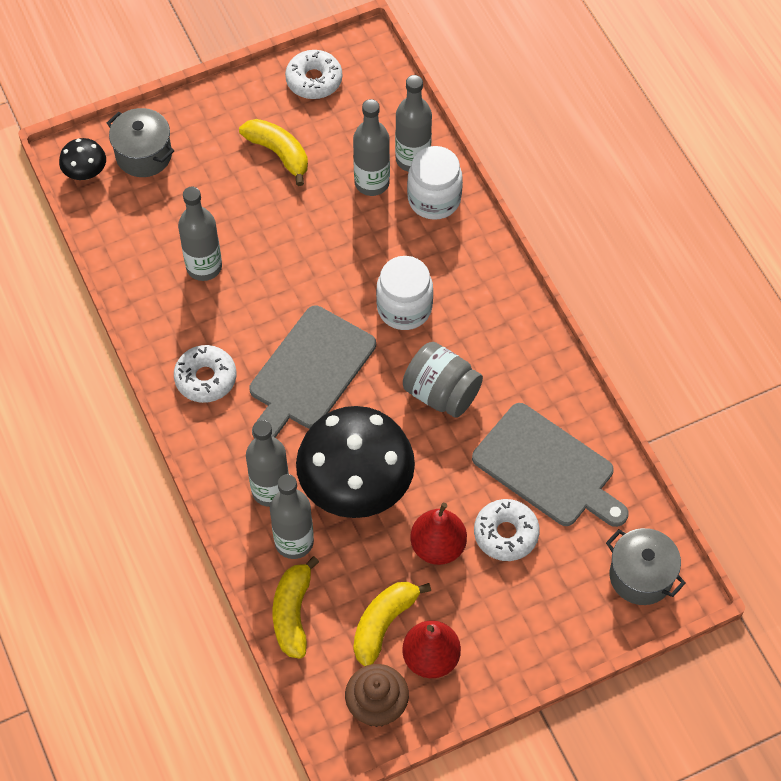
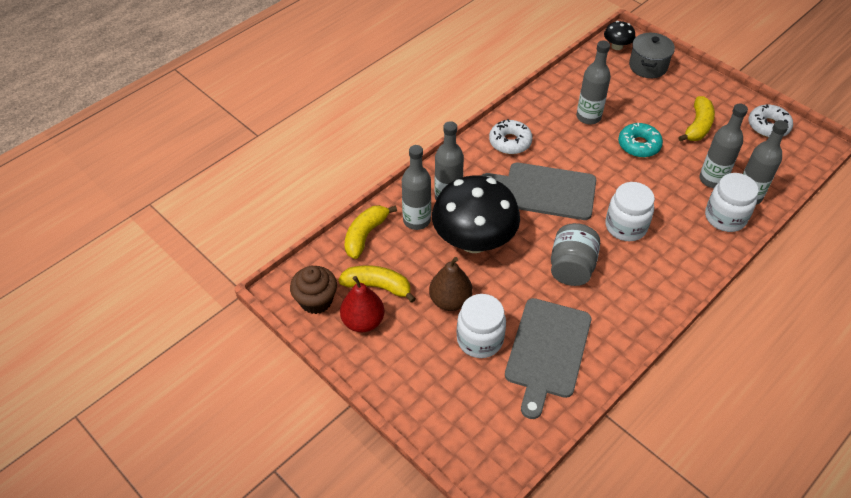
camera: 70 degrees right, 10 degrees down
yellow banana [273,556,319,659] -> yellow banana turned 45 degrees counterclockwise [344,205,397,259]
red pear [410,503,467,565] -> brown pear [429,257,473,311]
white donut [474,499,540,561] -> white jar [457,294,506,358]
grey pot [606,528,686,605] -> none
none -> turquoise donut [618,123,663,157]

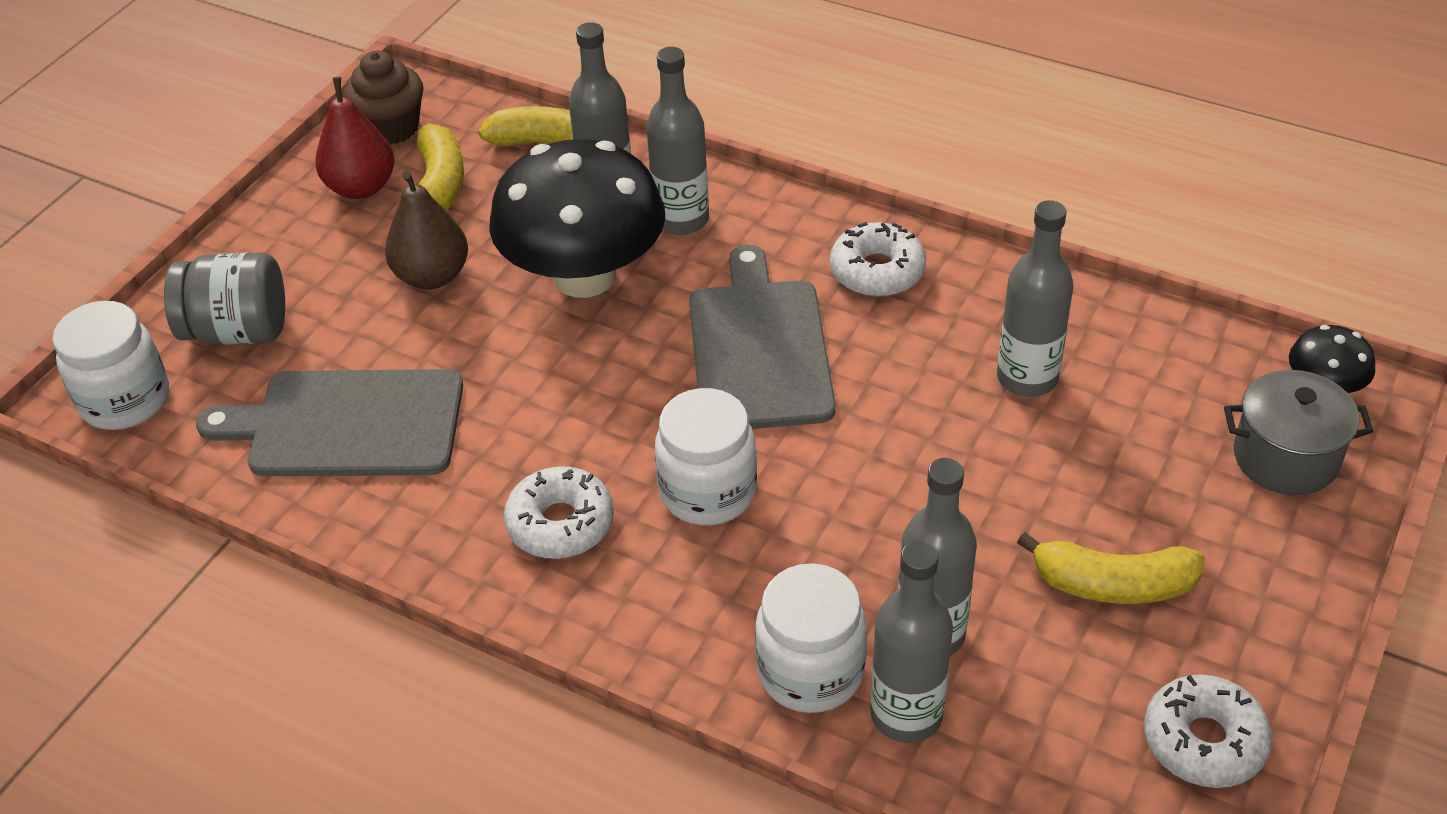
camera: 75 degrees right, 5 degrees down
white jar [457,294,506,358] -> white jar moved to [52,301,169,430]
grey jar [551,223,600,286] -> grey jar moved to [164,252,285,345]
turquoise donut [618,123,663,157] -> none
none -> white donut [504,466,614,559]

